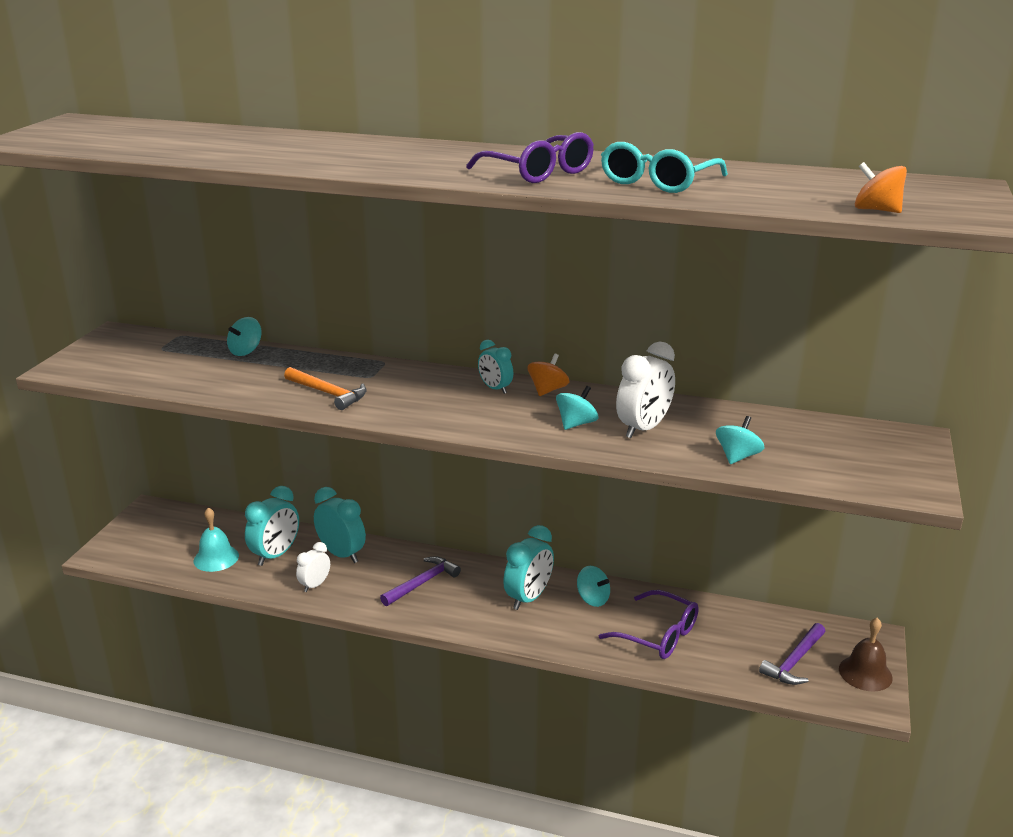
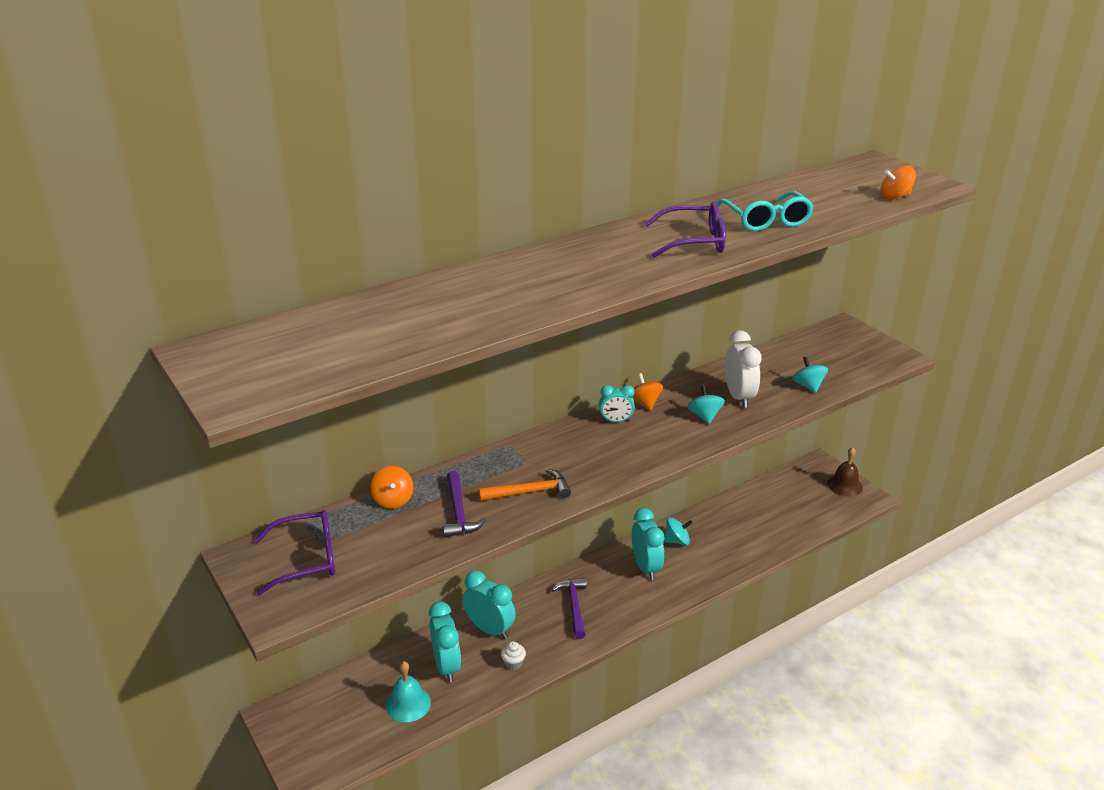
camera: 50 degrees left, 5 degrees up
turquoise spinning top [227,317,262,356] -> orange spinning top [370,466,413,508]
white clock [296,542,330,592] -> white cupcake [501,641,526,670]
turquoise clock [314,487,366,563] -> turquoise clock turned 45 degrees clockwise [463,571,516,639]
purple glasses [598,590,699,659] -> purple glasses moved to [254,510,335,595]
purple hammer [759,623,826,685] -> purple hammer moved to [443,471,486,537]

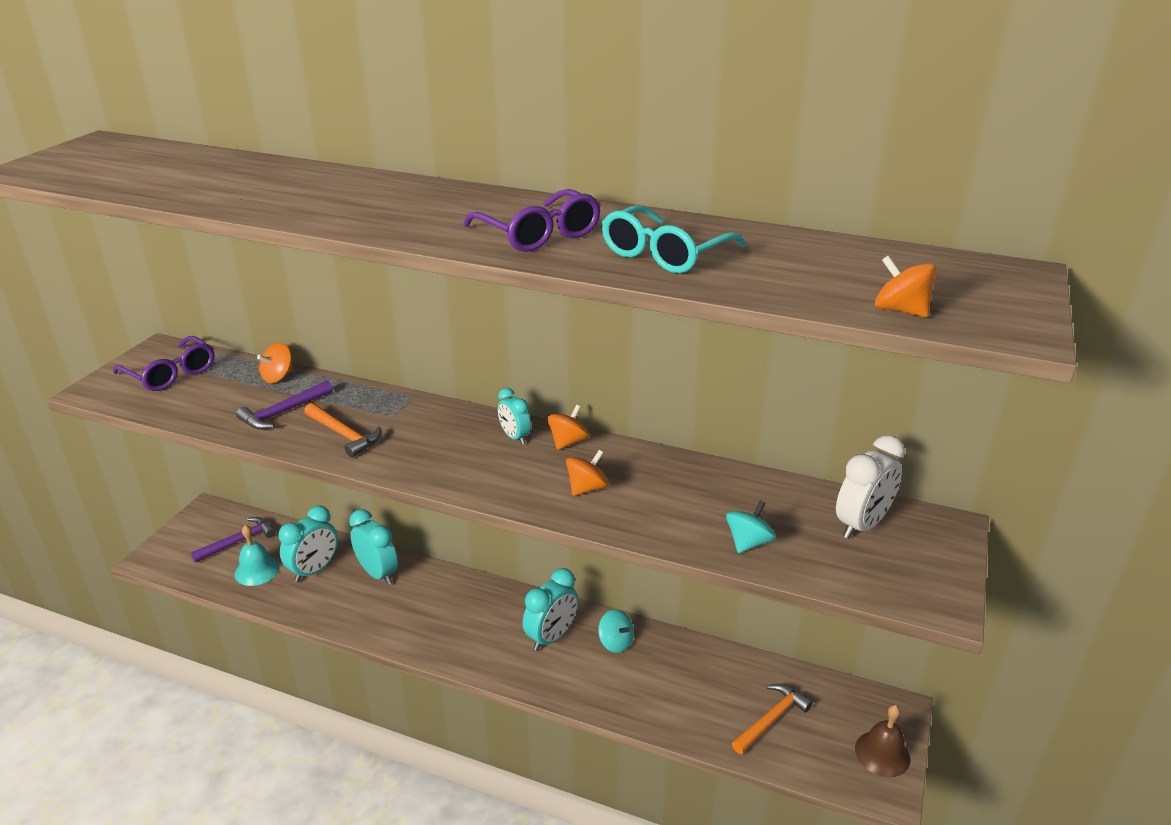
camera: 55 degrees right, 0 degrees up
turquoise clock [463,571,516,639] -> turquoise clock turned 45 degrees counterclockwise [349,509,398,585]
white cupcake [501,641,526,670] -> none
purple hammer [552,578,587,639] -> purple hammer moved to [191,517,276,563]
turquoise spinning top [687,385,725,424] -> orange spinning top [566,450,609,496]
white clock [725,330,762,408] -> white clock moved to [836,435,905,539]
none -> orange hammer [732,684,813,754]

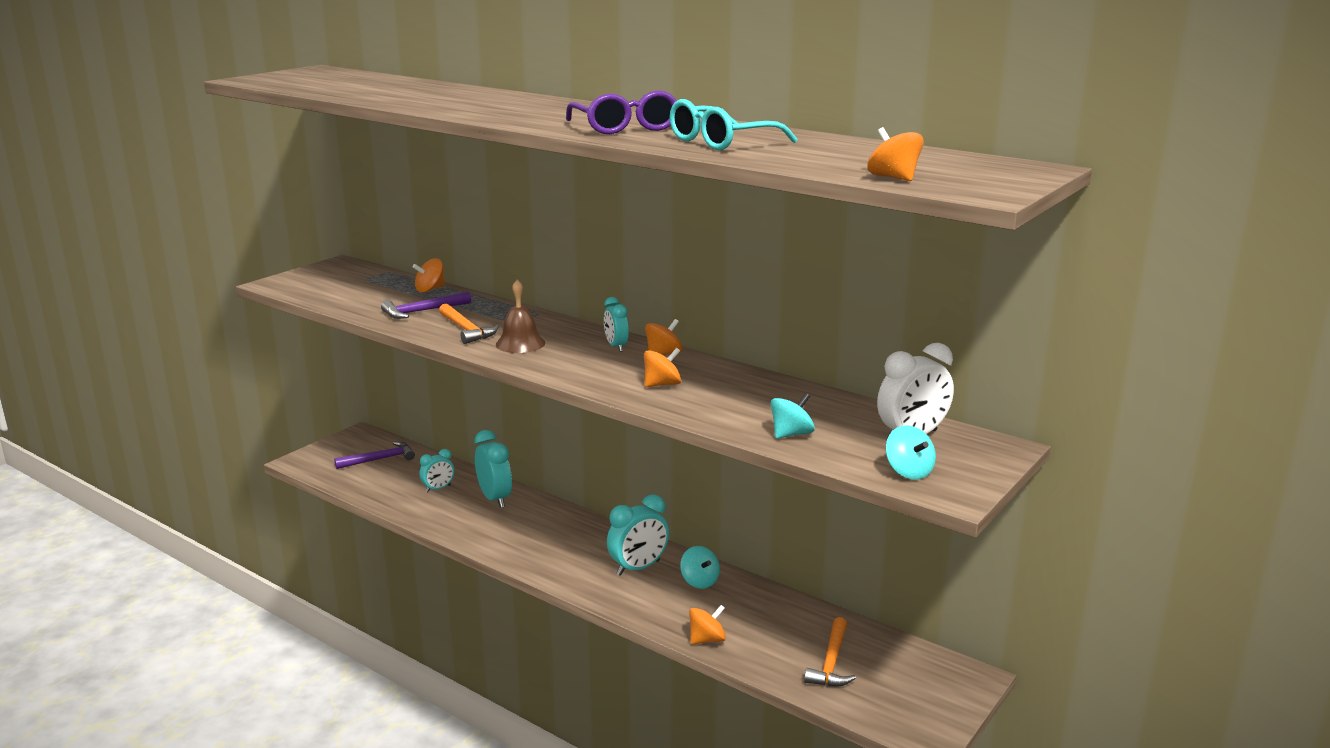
camera: 15 degrees right, 10 degrees down
purple glasses [113,336,215,391] -> none
turquoise bell [234,525,280,586] -> none
turquoise clock [278,505,338,582] -> turquoise clock [420,449,454,493], size x0.61
orange hammer [732,684,813,754] -> orange hammer turned 135 degrees clockwise [804,617,856,687]
brown bell [855,705,910,777] -> brown bell moved to [496,280,545,353]
none -> orange spinning top [689,605,726,644]
none -> turquoise spinning top [886,425,936,480]

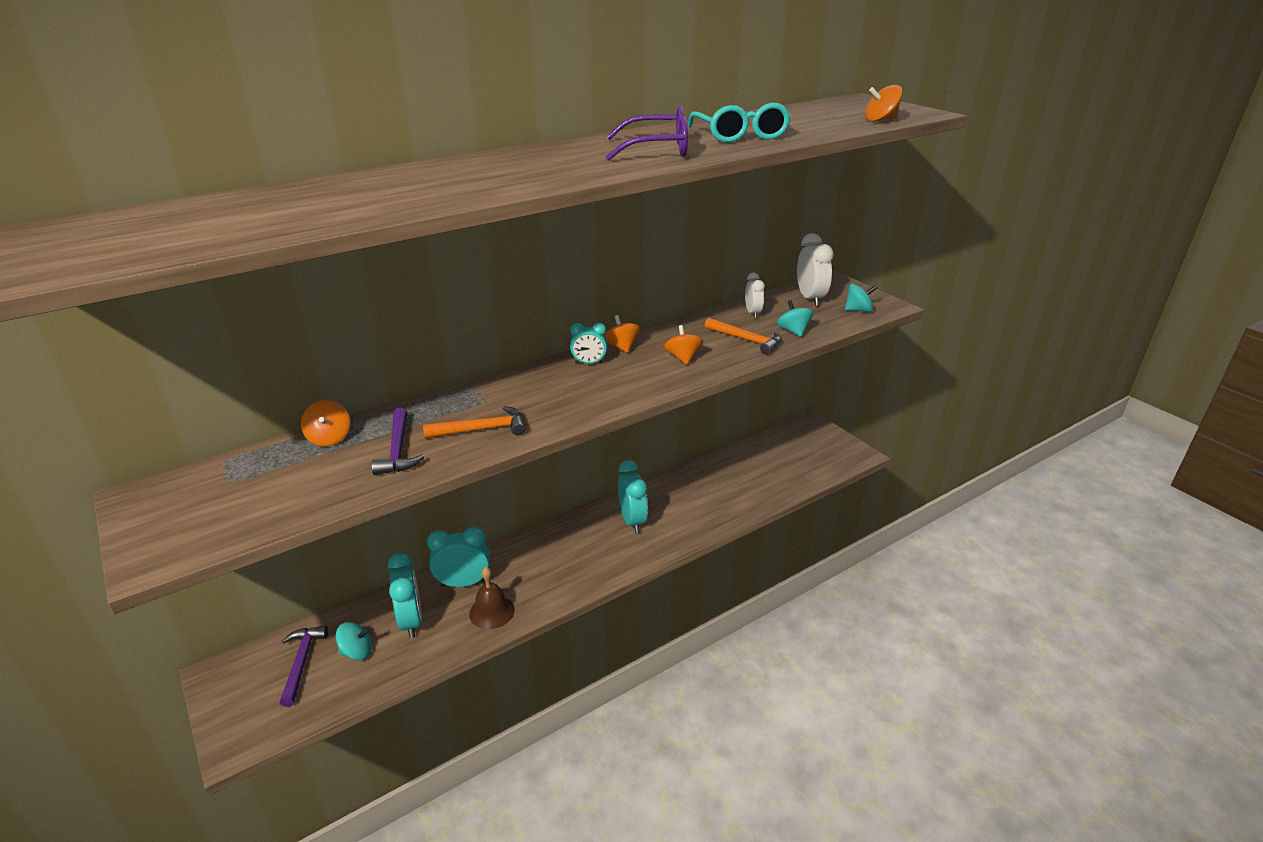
camera: 70 degrees left, 10 degrees up
turquoise clock [420,449,454,493] -> turquoise clock [388,553,422,638], size x1.64
brown bell [496,280,545,353] -> brown bell moved to [469,567,515,629]
turquoise spinning top [680,546,720,589] -> turquoise spinning top moved to [336,622,372,660]
orange spinning top [689,605,726,644] -> none
orange hammer [804,617,856,687] -> orange hammer moved to [705,318,782,355]
none -> white clock [745,273,765,318]

